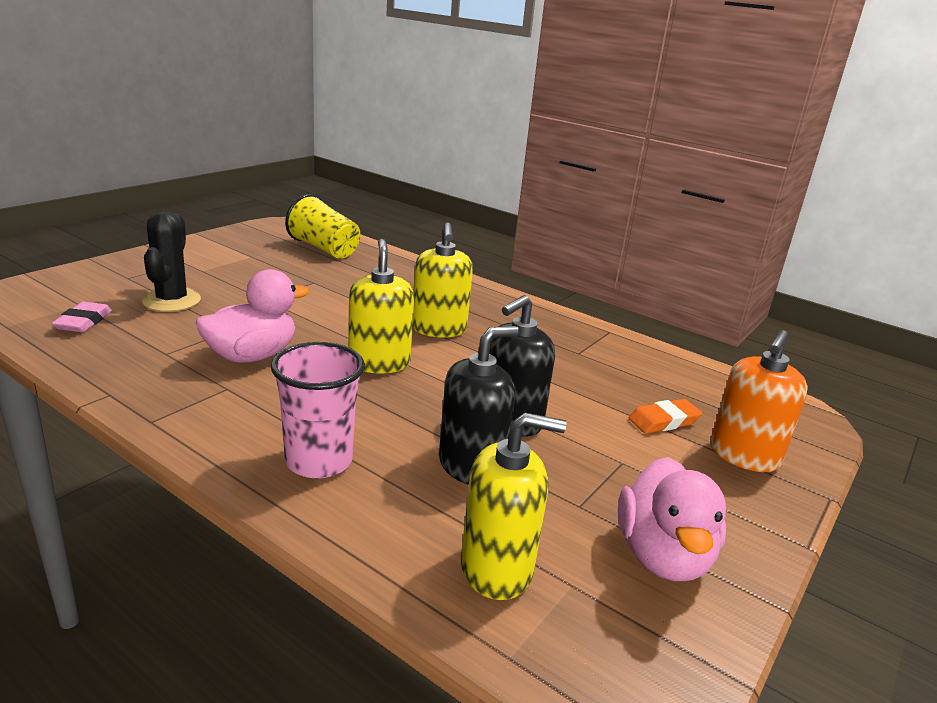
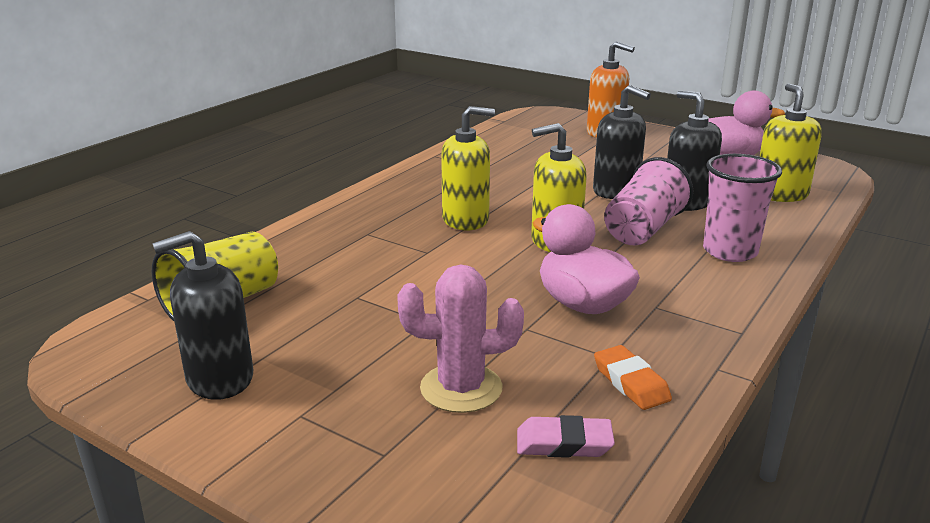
camera: 90 degrees left, 0 degrees up
black cactus [142,212,201,312] -> pink cactus [397,264,524,413]
orange eraser [629,399,702,434] -> orange eraser moved to [594,345,672,410]
none -> black soap dispenser [152,231,253,400]
none -> pink cup [604,157,693,245]

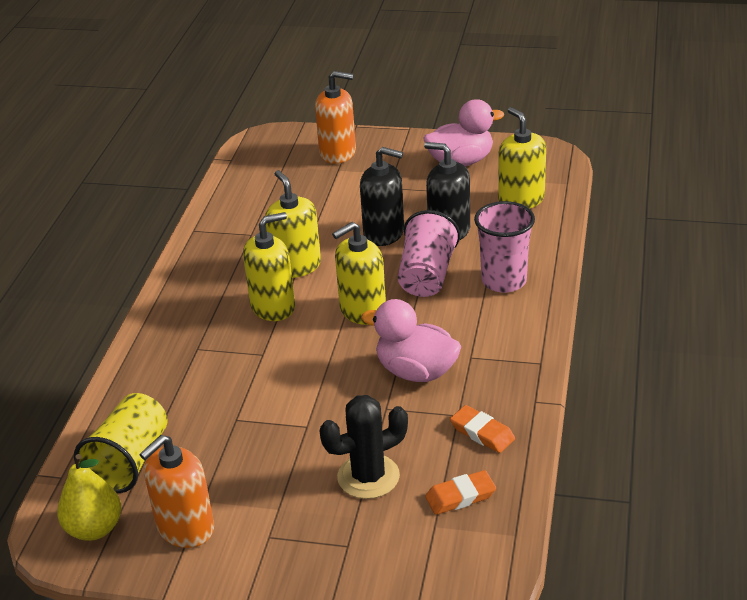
camera: 20 degrees left, 10 degrees up
black soap dispenser [152,231,253,400] -> orange soap dispenser [139,435,214,548]
pink cactus [397,264,524,413] -> black cactus [320,395,408,499]
pink eraser [517,415,615,458] -> orange eraser [425,470,496,515]
none -> yellow pear [57,454,122,541]
none -> yellow soap dispenser [265,170,321,278]

